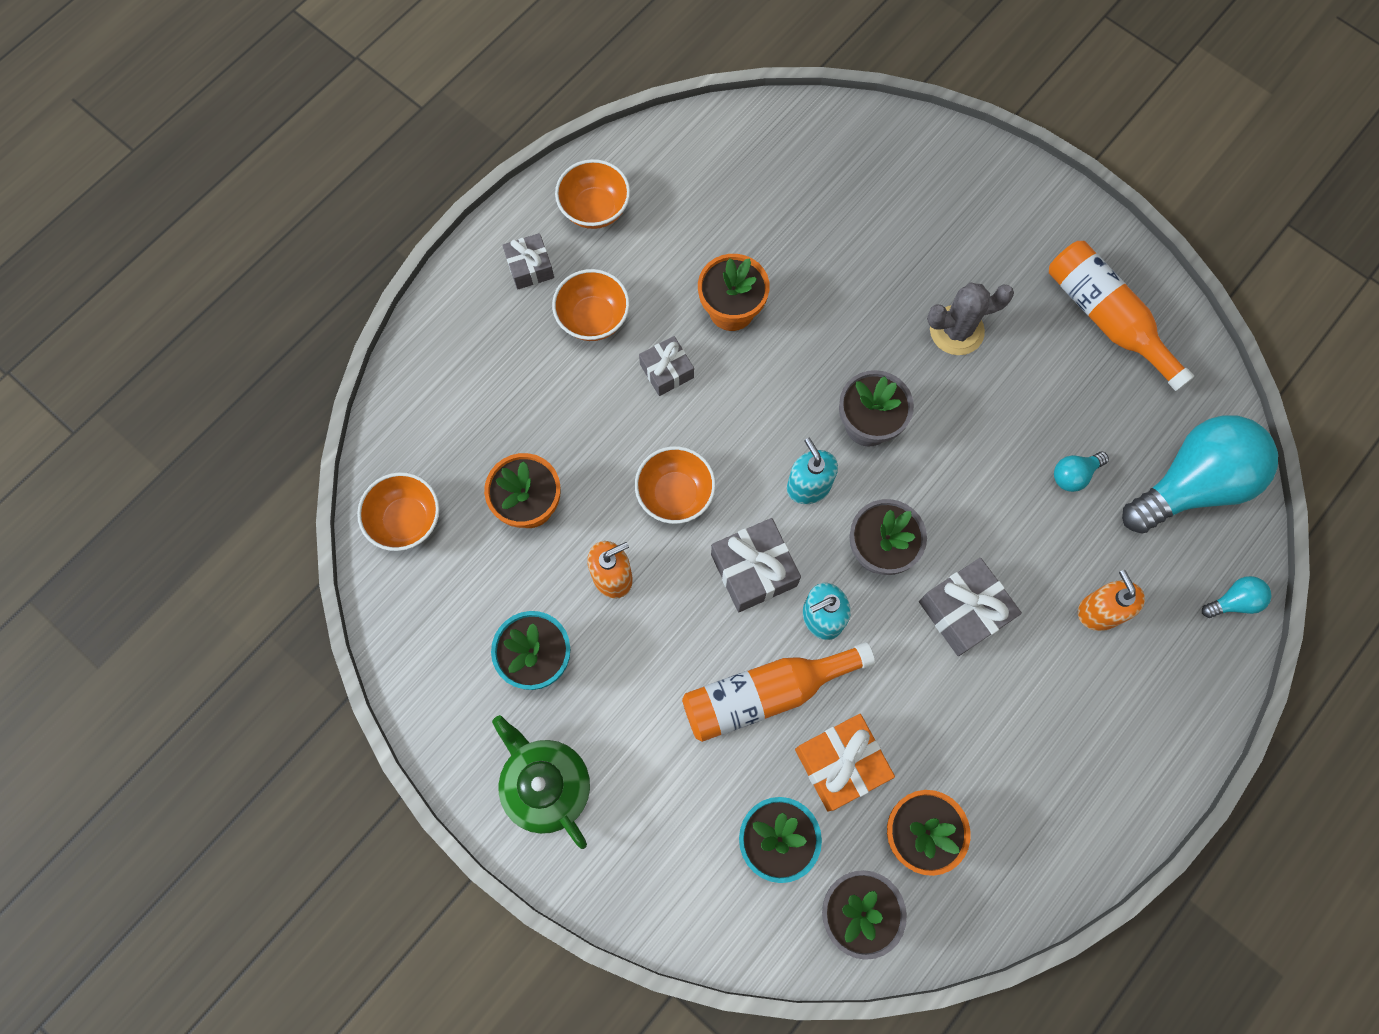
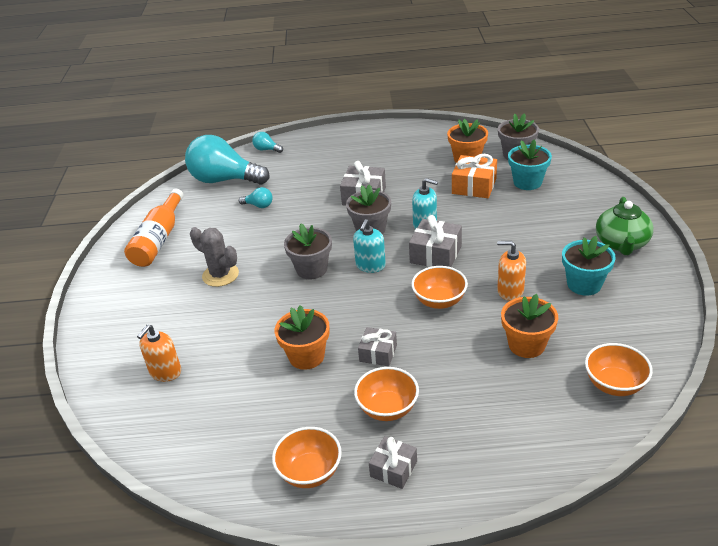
camera: 130 degrees left, 35 degrees down
orange bottle [682,642,875,742] -> none
orange soap dispenser [1078,570,1145,631] -> orange soap dispenser moved to [137,325,181,382]

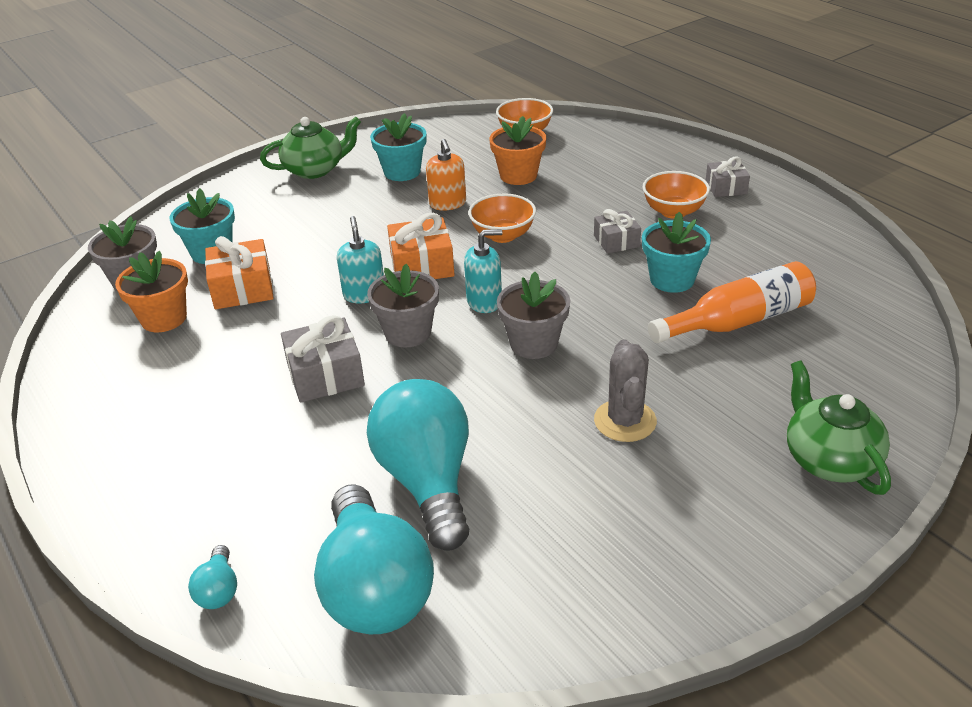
camera: 125 degrees left, 0 degrees up
orange bottle [124,189,184,267] -> orange bottle moved to [648,261,816,343]
orange soap dispenser [137,325,181,382] -> none
turquoise light bulb [239,187,273,208] -> turquoise light bulb [367,379,469,551], size x2.42
orange bowl [272,427,342,488] -> none
orange flower pot [274,305,330,370] -> turquoise flower pot [642,212,711,293]
grey gift [409,215,462,267] -> orange gift [387,213,455,279]
none -> green teapot [787,360,891,495]

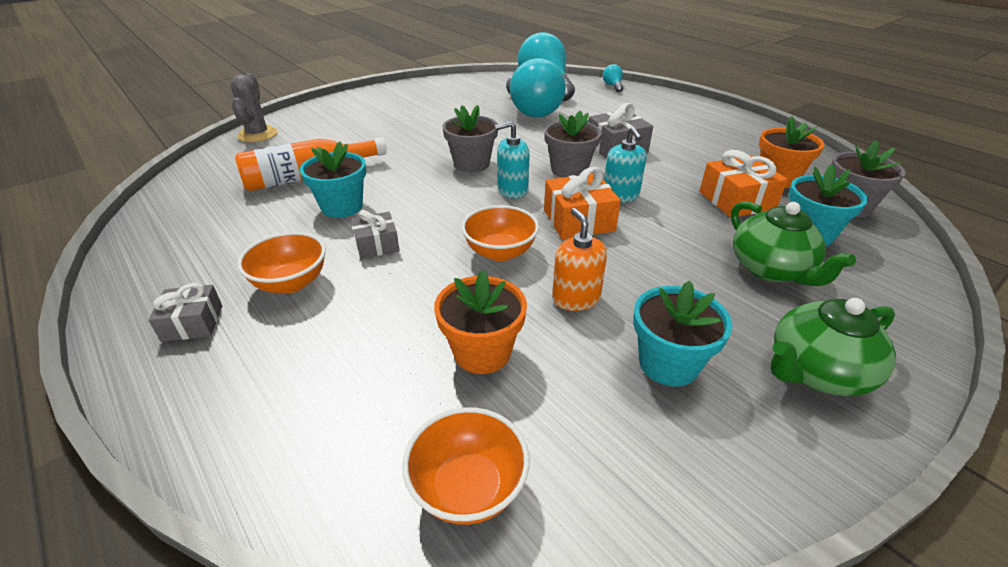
camera: 175 degrees right, 0 degrees up
grey cactus [594,339,657,442] -> grey cactus moved to [230,73,277,142]
green teapot [787,360,891,495] -> green teapot moved to [731,201,856,286]

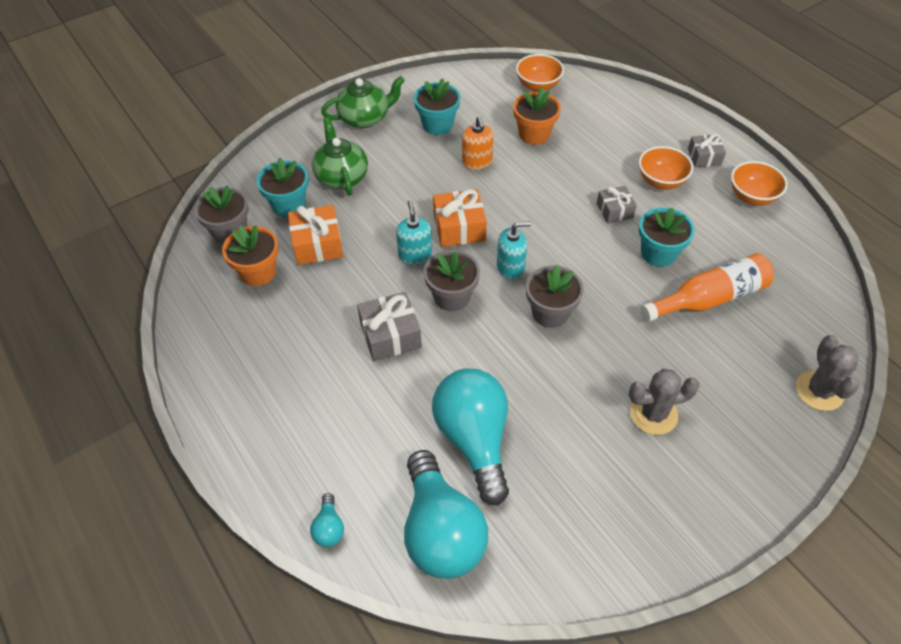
camera: 175 degrees left, 15 degrees up
orange bowl [461,205,539,261] -> orange bowl moved to [731,161,788,206]
none -> grey cactus [629,369,700,435]

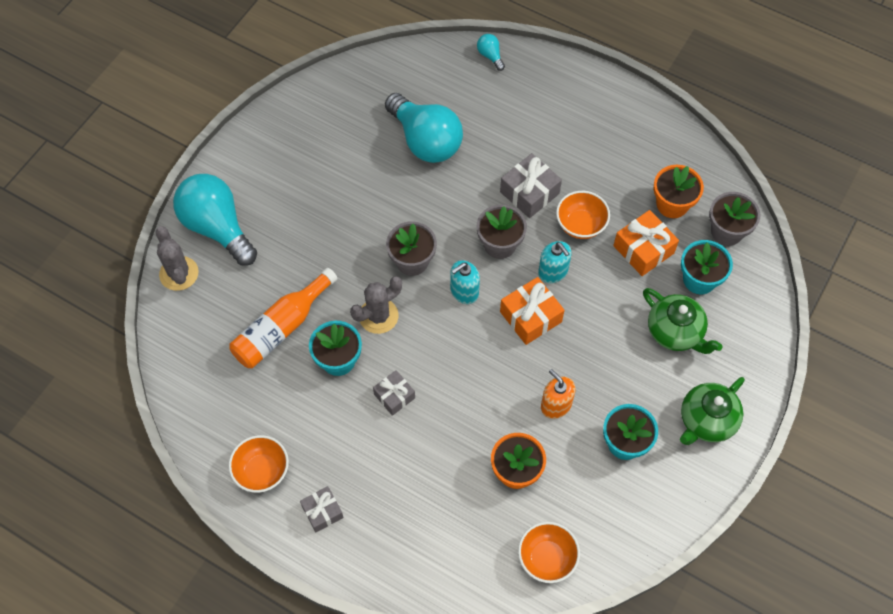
camera: 155 degrees right, 10 degrees up
turquoise light bulb [404,450,488,579] -> turquoise light bulb moved to [173,174,257,266]
grey cactus [629,369,700,435] -> grey cactus moved to [350,276,402,334]
orange bowl [639,146,693,189] -> orange bowl moved to [556,191,610,239]

